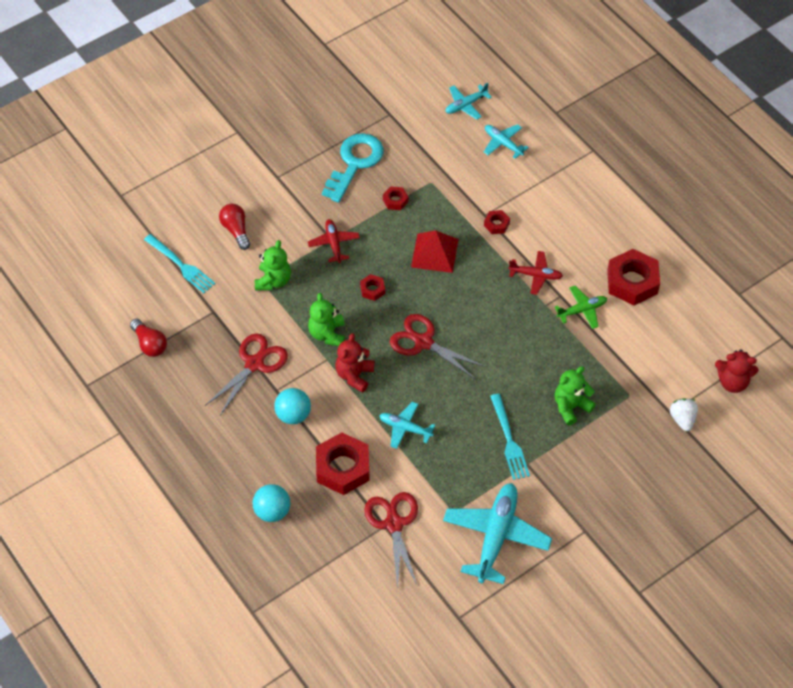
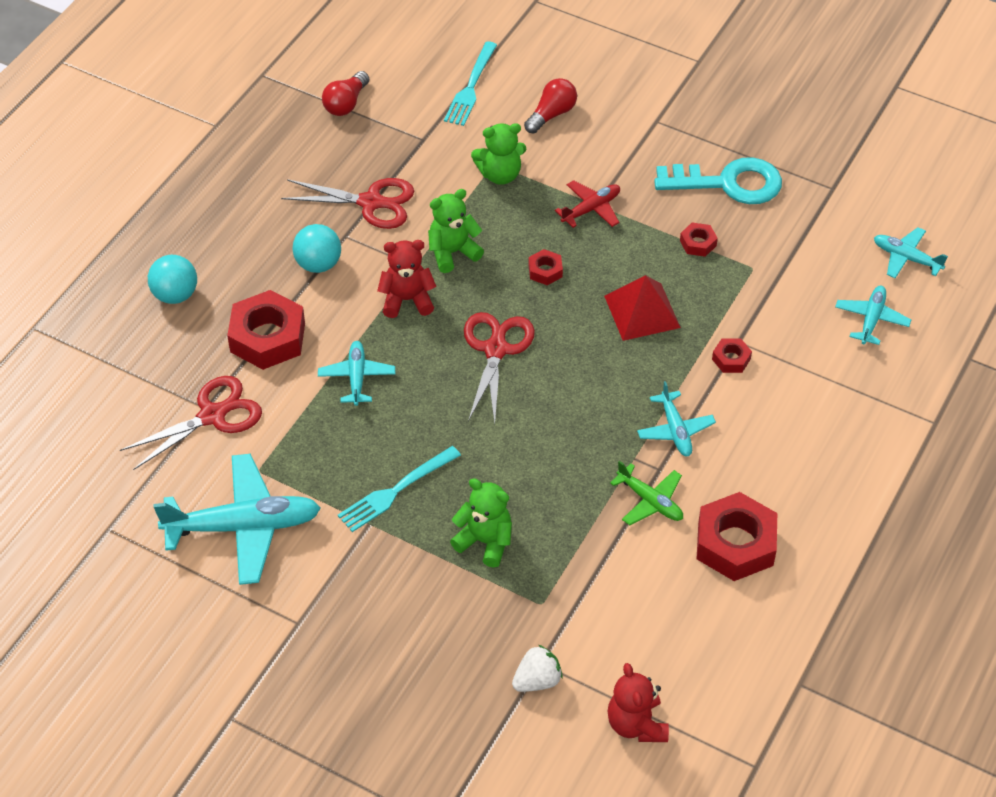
camera: 65 degrees right, 5 degrees down
red plane [508,251,563,295] -> turquoise plane [637,381,716,457]

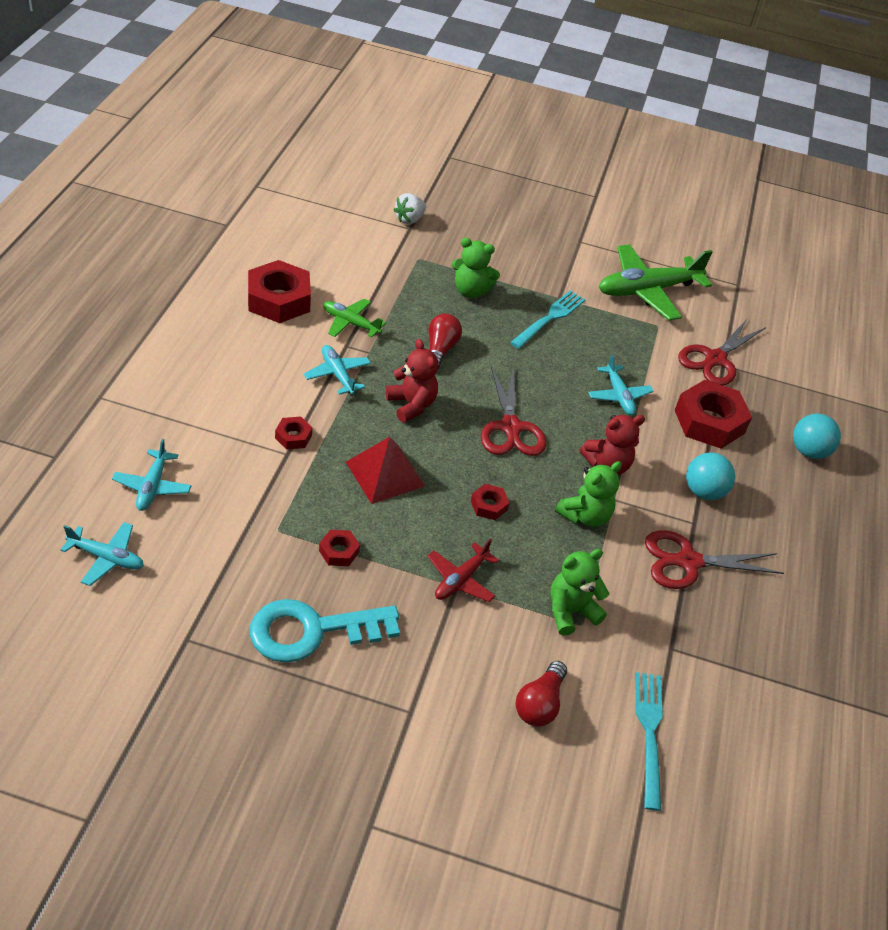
camera: 160 degrees right, 5 degrees down
turquoise plane [153,454,321,585] -> green plane [599,244,713,320]
red light bulb [322,71,369,116] -> red light bulb moved to [428,314,462,369]
red teddy bear [607,663,669,742] -> red teddy bear moved to [386,339,438,423]

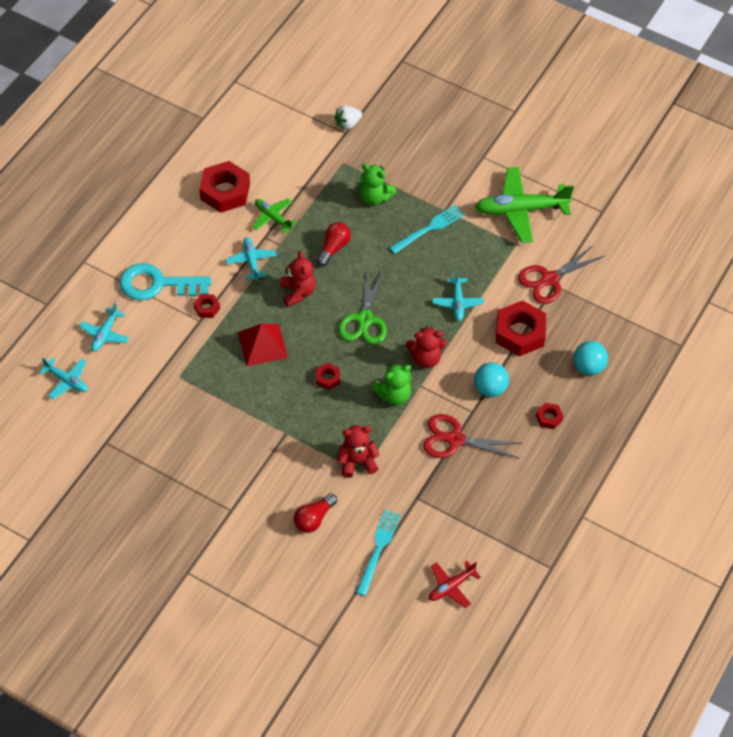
camera: 20 degrees right, 10 degrees up
turquoise key [250,599,400,663] -> turquoise key moved to [120,263,211,300]
red nut [319,530,360,566] -> red nut moved to [536,403,563,429]
red plane [427,539,499,602] -> red plane moved to [429,561,481,608]
red scissors [481,366,547,456] -> green scissors [338,267,387,345]
green teddy bear [551,549,609,636] -> red teddy bear [337,425,380,478]

